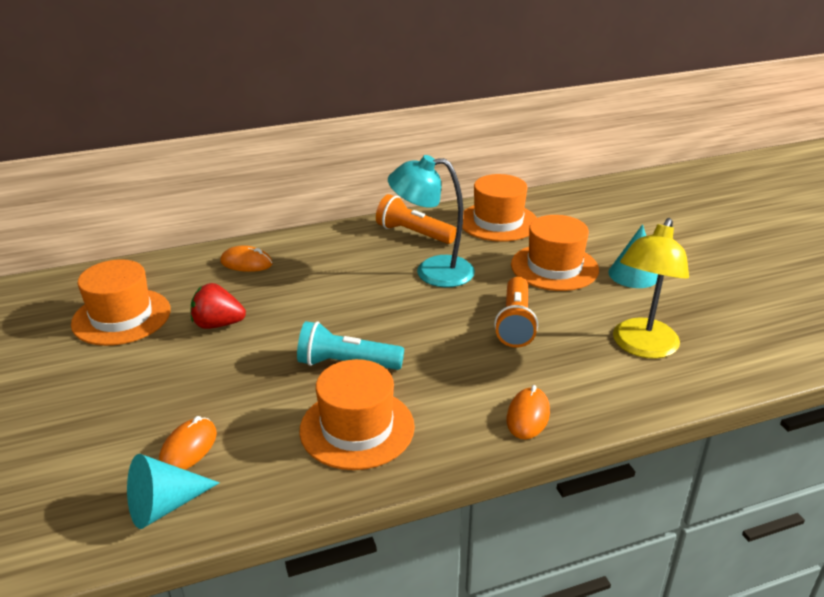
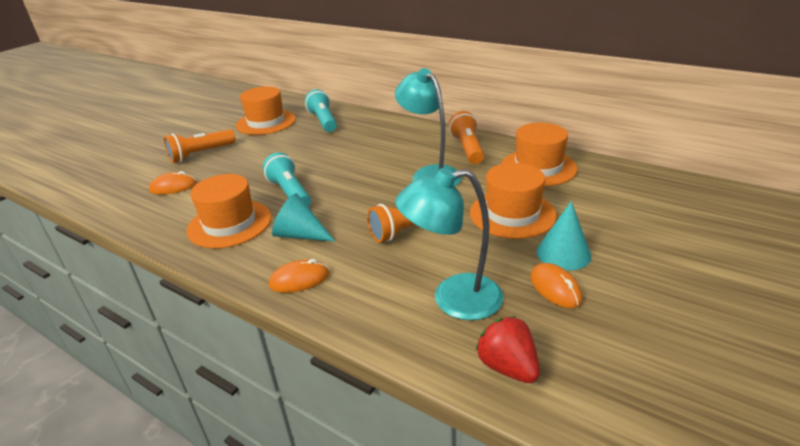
camera: 55 degrees right, 0 degrees up
turquoise cone [127,454,220,529] -> turquoise cone moved to [272,193,335,242]
red strawberry [190,283,246,329] -> red strawberry moved to [476,316,540,383]
orange mouse [220,246,273,272] -> orange mouse moved to [531,263,582,308]
yellow lamp [613,218,689,359] -> turquoise lamp [395,168,504,320]
none -> orange flashlight [164,129,235,163]
none -> turquoise flashlight [305,89,337,132]

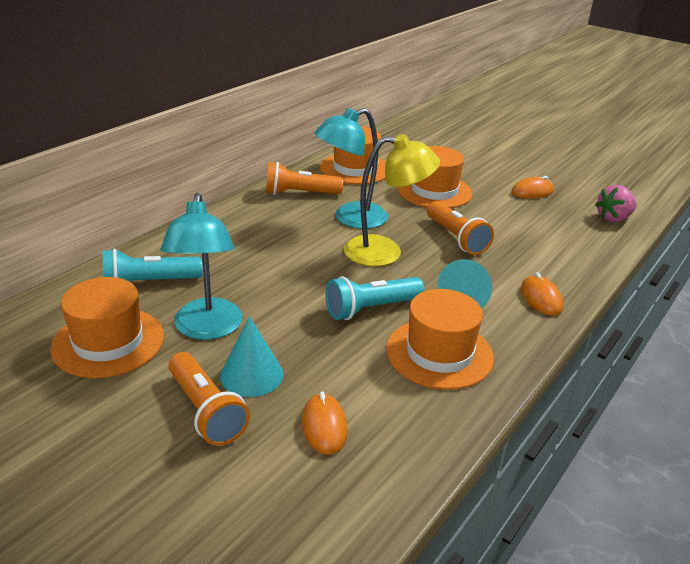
camera: 90 degrees left, 0 degrees up
turquoise lamp [395,168,504,320] -> turquoise lamp moved to [161,193,243,340]
red strawberry [476,316,540,383] -> pink strawberry [595,185,637,222]
turquoise cone [537,201,592,271] -> turquoise cone moved to [220,316,284,397]
none -> yellow lamp [344,134,440,266]

